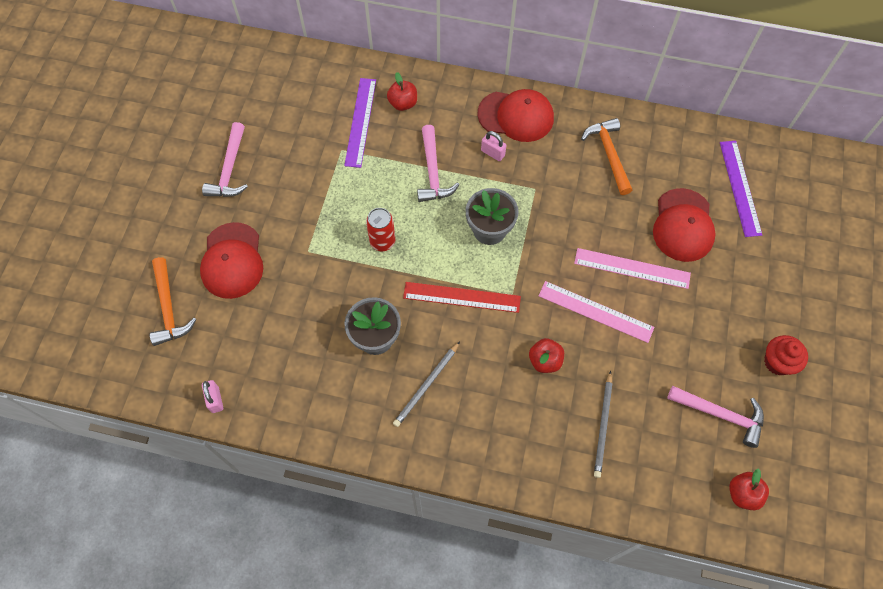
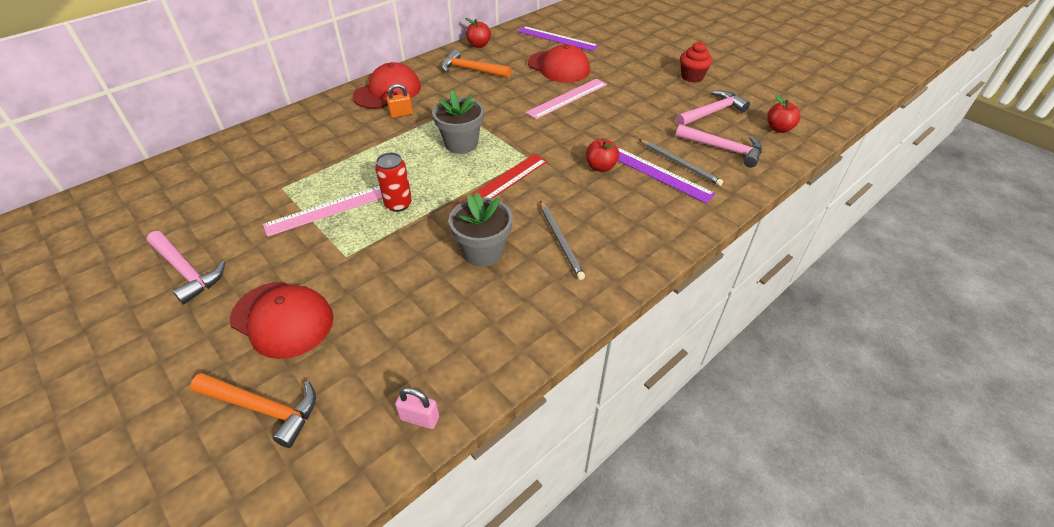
camera: 55 degrees left, 20 degrees down
purple ruler [344,78,376,168] -> purple ruler moved to [617,147,716,203]
red apple [387,72,417,111] -> red apple moved to [465,18,491,48]
pink hammer [417,125,460,202] -> pink hammer moved to [676,125,762,168]
pink padlock [481,131,506,161] -> orange padlock [387,84,413,118]
pink ruler [538,281,654,343] -> pink ruler moved to [263,186,382,237]

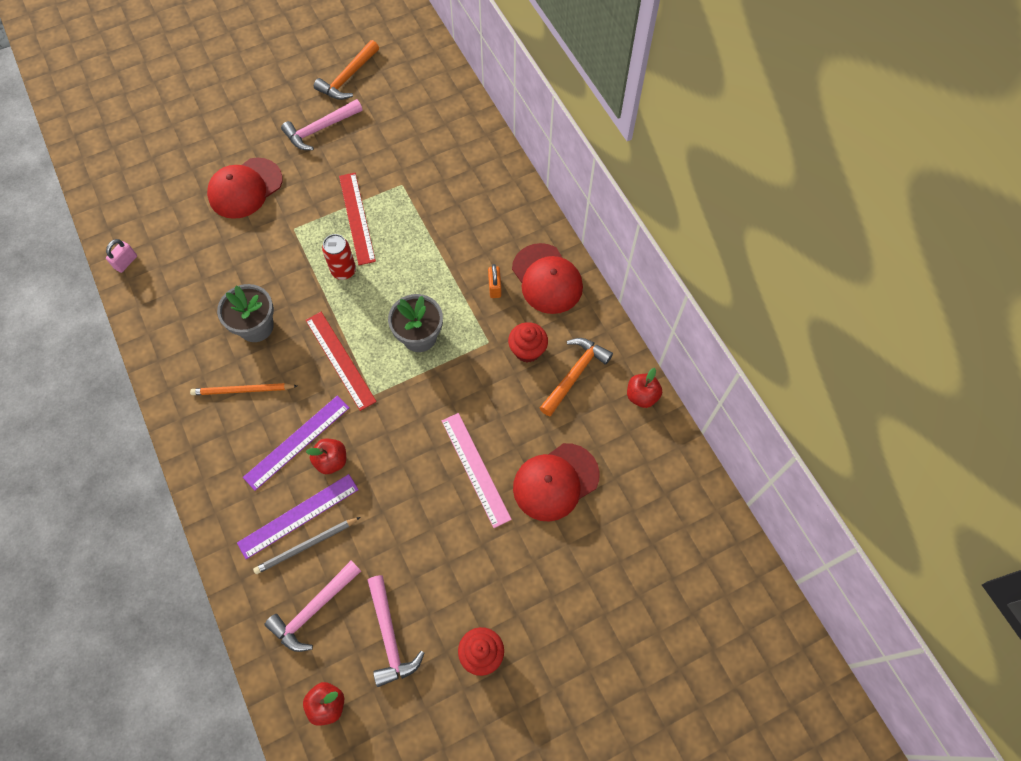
camera: 105 degrees right, 20 degrees up
orange hammer [190,373,316,448] -> orange hammer moved to [314,40,379,100]
pink ruler [263,186,382,237] -> red ruler [339,173,376,265]
purple ruler [518,26,599,51] -> purple ruler moved to [243,395,350,491]
grey pencil [540,201,585,280] -> orange pencil [190,383,297,395]
none -> red cupcake [508,322,548,363]

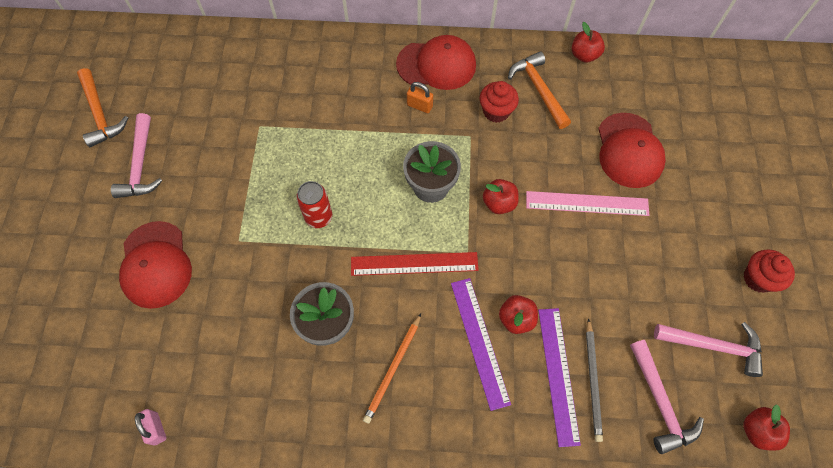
camera: 60 degrees left, 0 degrees up
red ruler [339,173,376,265] -> none
none -> red apple [483,179,519,214]

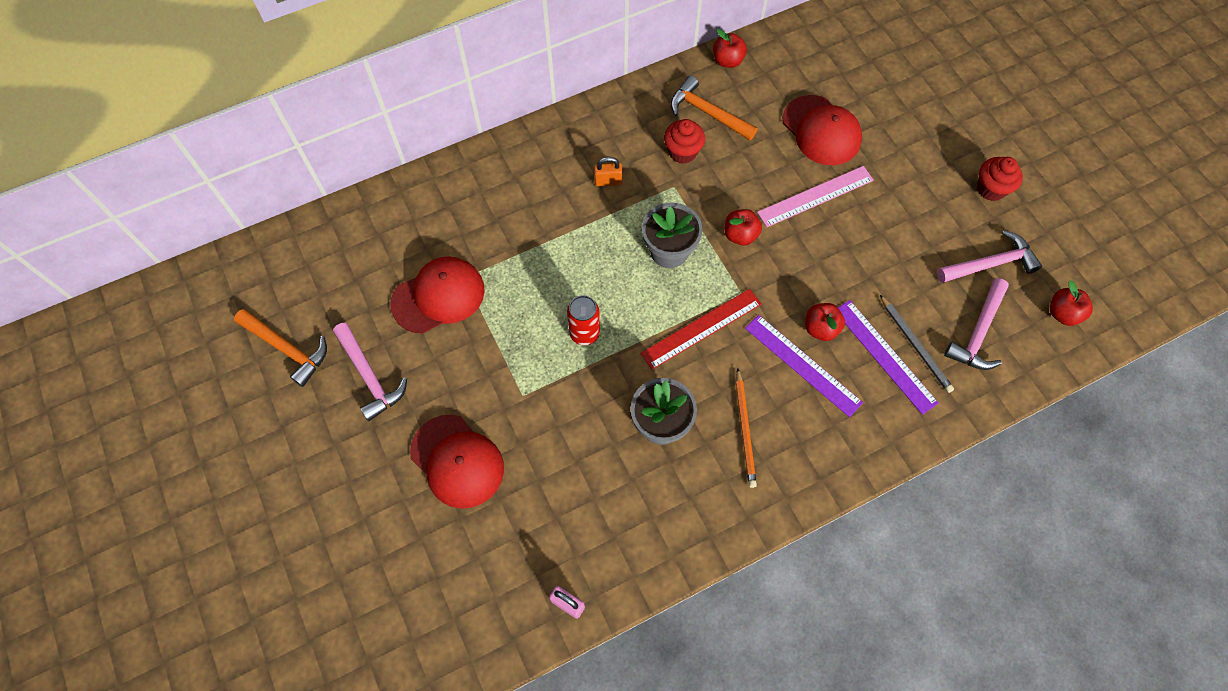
camera: 30 degrees left, 0 degrees up
red cap [396,35,476,90] -> red cap moved to [391,256,485,334]
pink hammer [630,340,704,454] -> pink hammer turned 75 degrees clockwise [944,278,1009,370]

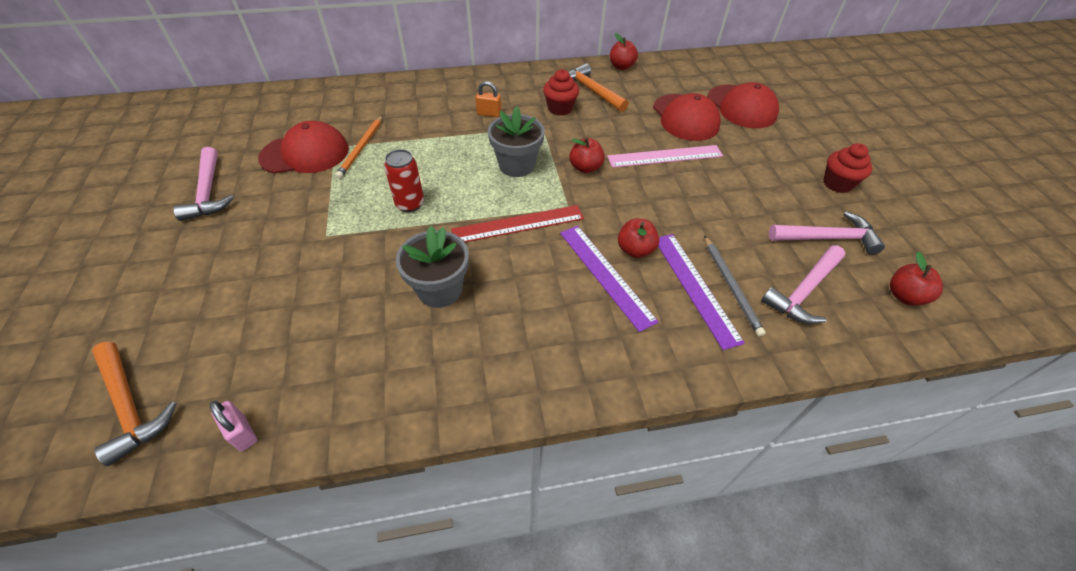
camera: 15 degrees right, 15 degrees down
orange hammer [234,309,327,387] -> orange hammer moved to [92,342,176,466]
red cap [410,415,504,509] -> red cap moved to [708,82,779,128]
orange pencil [736,368,757,488] -> orange pencil moved to [335,115,383,179]

